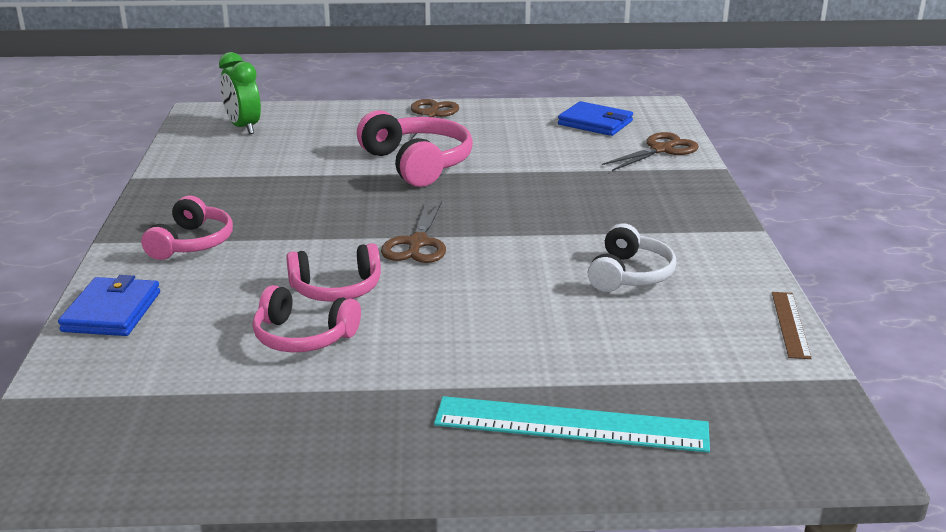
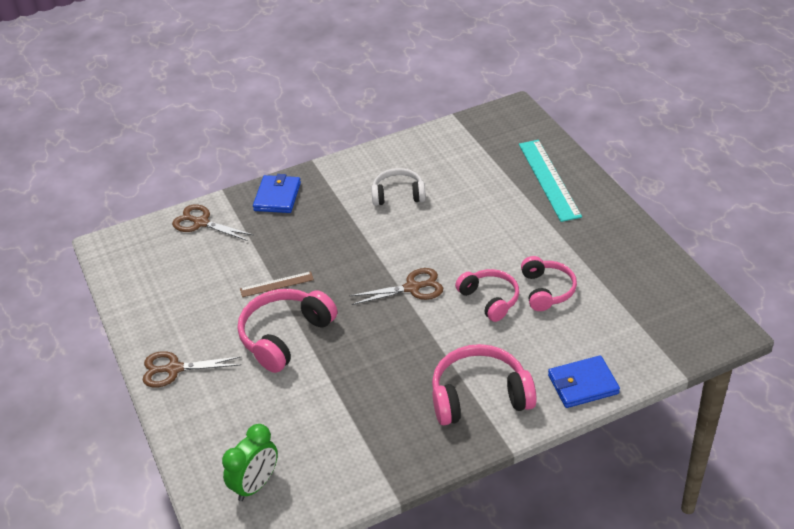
camera: 110 degrees left, 15 degrees up
pink headphones [141,196,233,260] -> pink headphones [432,344,537,425], size x1.53
blue wallet [558,101,633,136] -> blue wallet moved to [253,174,301,213]
brown ruler [772,292,812,359] -> brown ruler moved to [240,271,314,297]

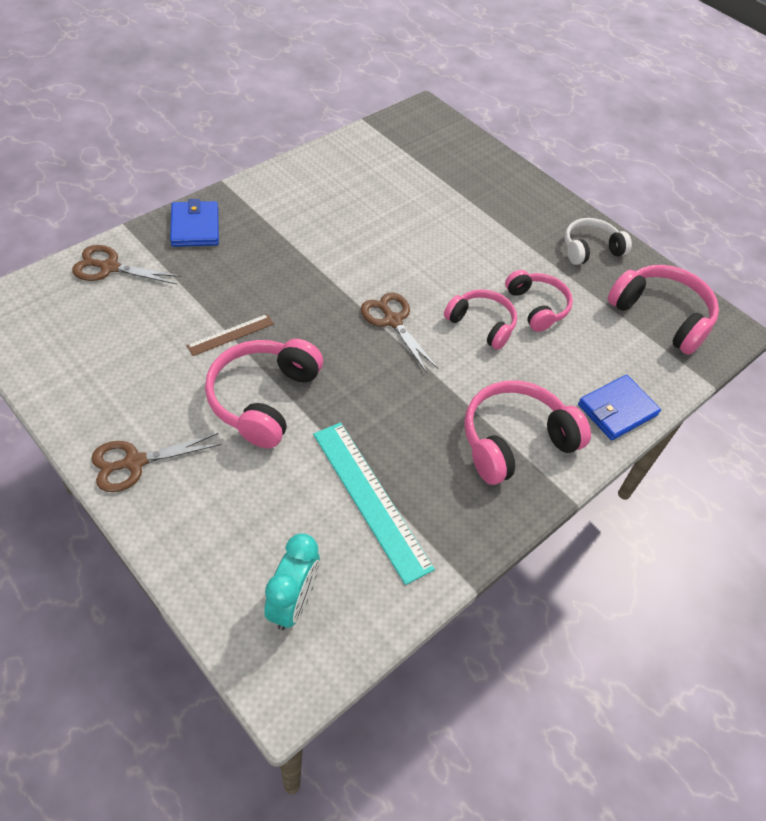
camera: 25 degrees left, 10 degrees up
green clock [222,424,278,501] -> turquoise clock [264,534,320,630]
brown scissors [349,268,443,305] -> brown scissors turned 90 degrees counterclockwise [361,293,438,373]
white headphones [371,168,426,206] -> white headphones moved to [564,218,632,265]
turquoise ruler [519,140,582,222] -> turquoise ruler moved to [313,422,435,585]
none -> pink headphones [608,265,719,355]

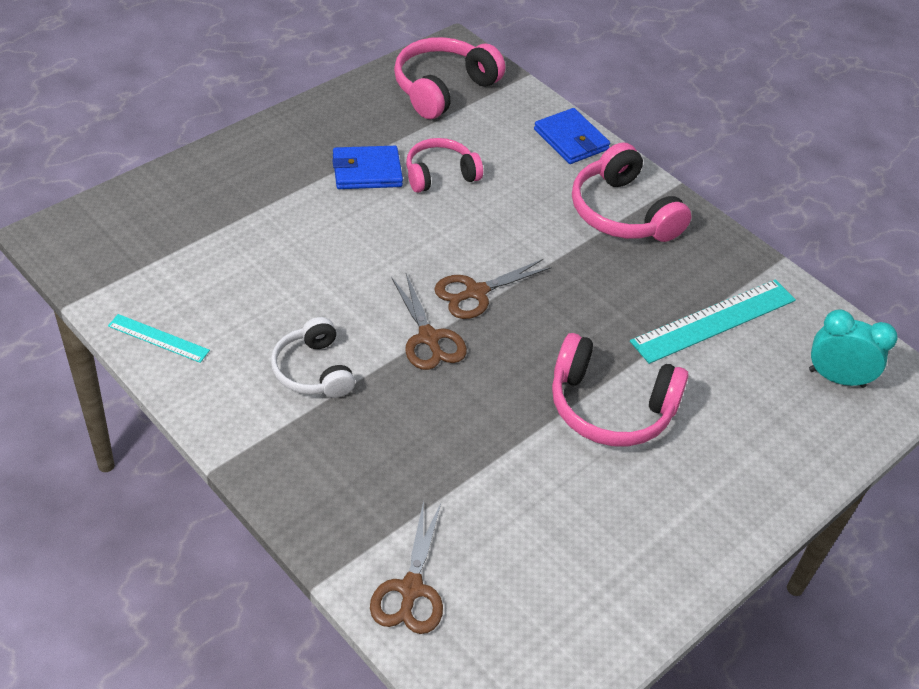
camera: 90 degrees left, 5 degrees down
brown scissors [91,433,222,492] -> brown scissors moved to [391,274,467,370]
blue wallet [170,199,219,247] -> blue wallet moved to [332,146,403,189]
brown ruler [186,314,274,356] -> none
pink headphones [444,289,517,350] -> none
white headphones [564,218,632,265] -> white headphones moved to [271,317,355,398]
none -> turquoise ruler [108,314,210,363]

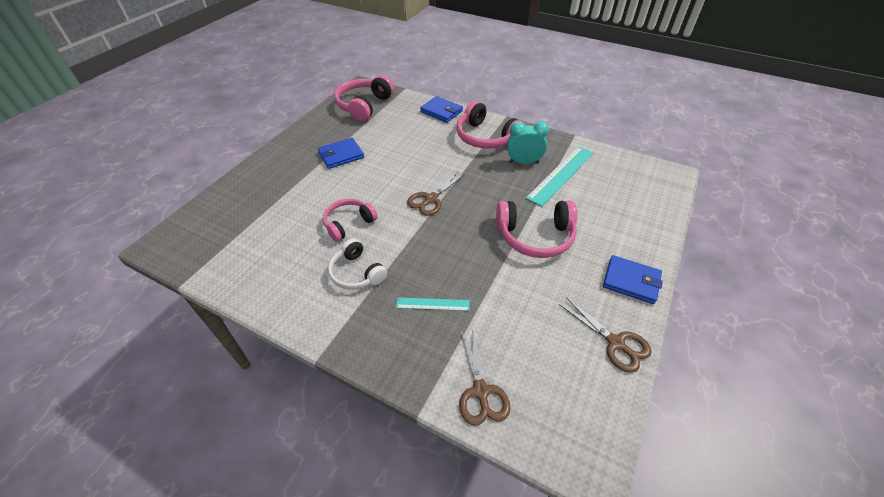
camera: 15 degrees left, 0 degrees up
turquoise ruler [108,314,210,363] -> turquoise ruler moved to [396,297,470,311]
brown scissors [391,274,467,370] -> brown scissors moved to [559,297,652,373]
pink headphones [406,138,483,193] -> pink headphones moved to [323,199,378,242]
turquoise clock [809,309,897,388] -> turquoise clock moved to [507,121,549,164]
none -> blue wallet [603,255,663,304]

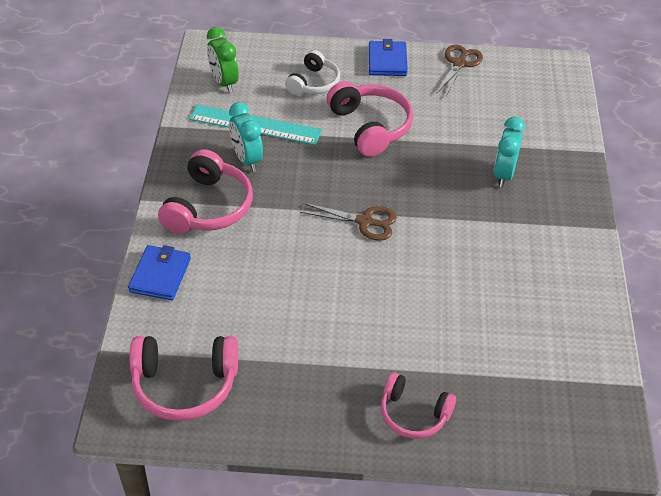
camera: 115 degrees left, 0 degrees up
blue wallet [318,138,364,169] -> none
pink headphones [323,199,378,242] -> pink headphones moved to [381,372,456,438]
white headphones [328,239,387,290] -> white headphones moved to [285,50,340,95]
turquoise ruler [396,297,470,311] -> turquoise clock [493,117,525,187]
brown scissors [459,328,510,426] -> none
none -> green clock [207,27,239,93]

